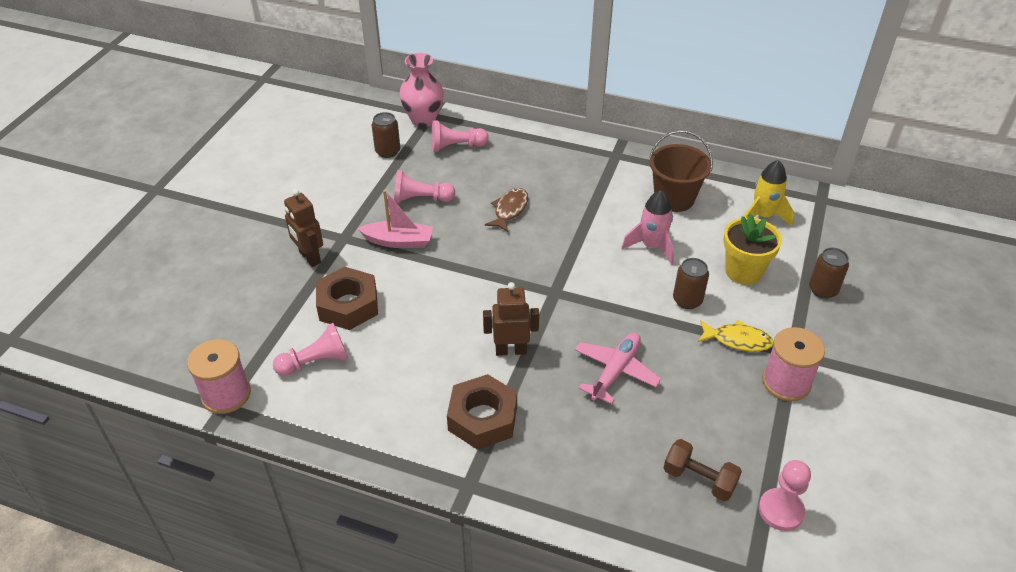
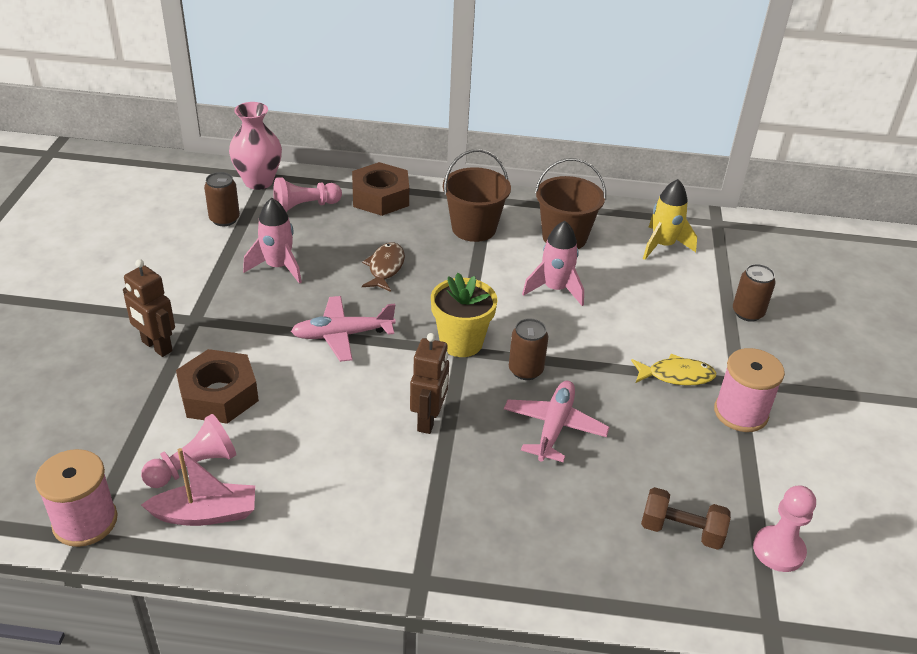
camera: 15 degrees left, 5 degrees down
pink boat [358,190,433,248] -> pink boat moved to [141,448,255,526]
pink pawn [394,170,455,203] -> pink rocket [243,198,302,284]
brown nut [447,374,517,450] -> brown nut moved to [352,162,409,216]
brown robot [483,282,539,356] -> brown robot turned 120 degrees clockwise [410,333,449,434]
brown can [673,258,709,309] -> brown can moved to [509,318,548,380]
yellow flower pot [723,214,782,285] -> yellow flower pot moved to [431,273,497,357]
none -> pink plane [291,296,396,362]
none -> brown bucket [443,149,511,242]

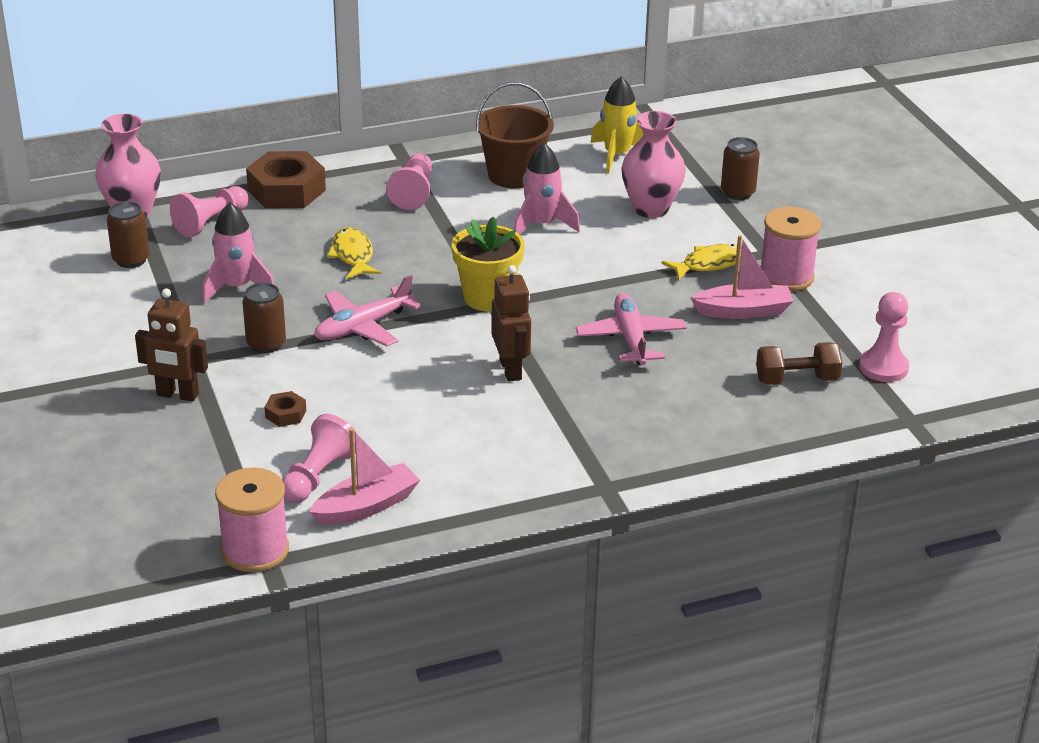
camera: 25 degrees left, 5 degrees down
brown nut [176,349,259,424] -> brown nut [264,391,306,427], size x0.45
brown fish [362,243,405,292] -> yellow fish [327,228,381,279]
brown bucket [443,149,511,242] -> pink pawn [386,153,432,210]
brown can [509,318,548,380] -> brown can moved to [243,283,286,353]
none -> pink vase [622,111,685,218]
none -> pink boat [691,235,794,319]

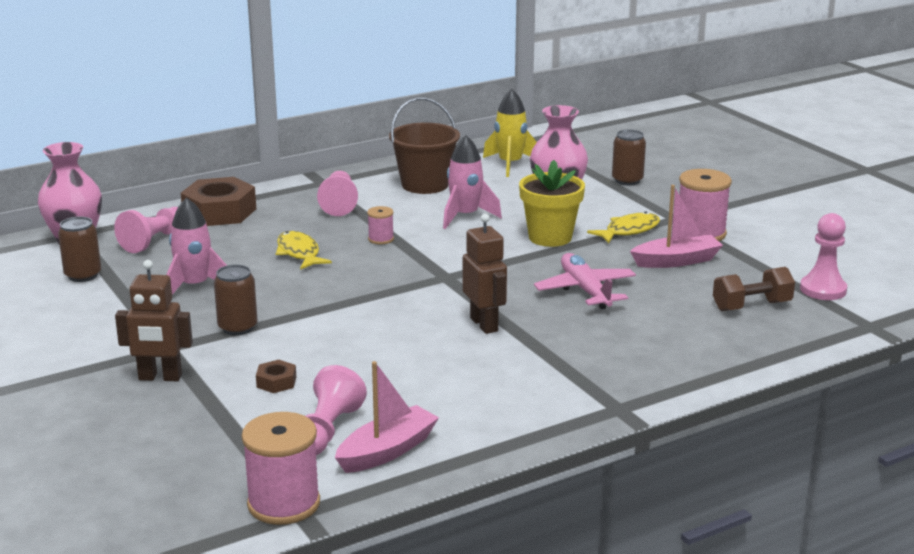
camera: 10 degrees left, 10 degrees down
pink plane [314,275,421,346] -> none
yellow flower pot [452,217,524,311] -> yellow flower pot moved to [519,160,585,247]
none -> pink spool [367,206,394,244]

